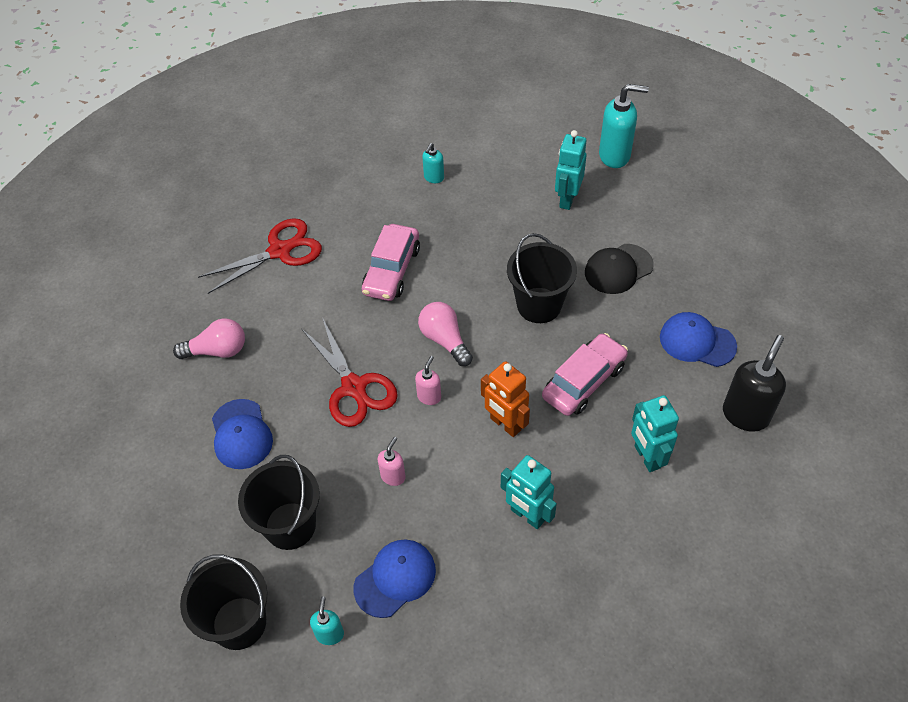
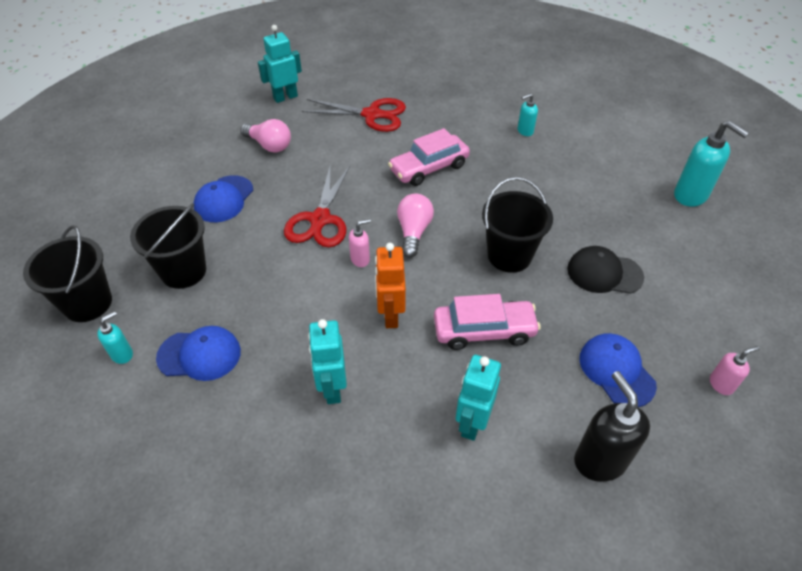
camera: 40 degrees right, 5 degrees down
pink soap dispenser [377,437,406,486] -> pink soap dispenser moved to [710,346,760,395]
turquoise robot [555,130,587,210] -> turquoise robot moved to [258,25,302,103]
black soap dispenser [723,335,786,432] -> black soap dispenser turned 90 degrees counterclockwise [574,371,650,482]

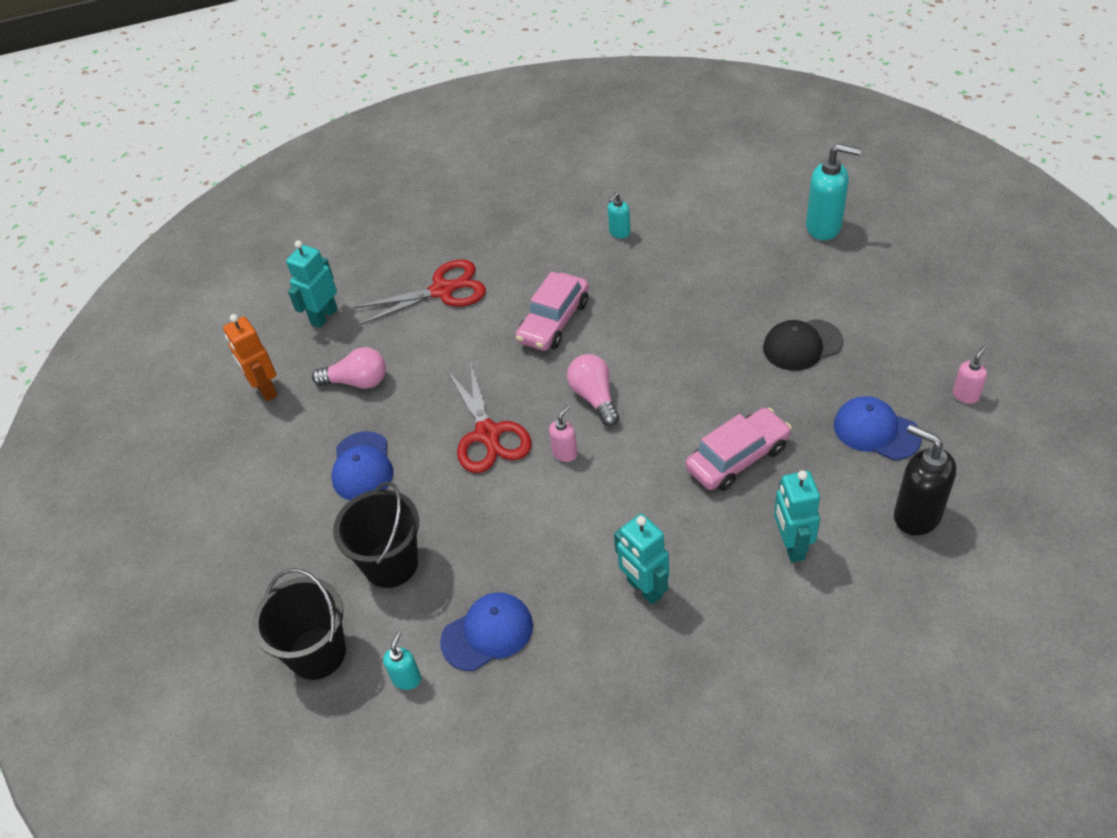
camera: 25 degrees left, 0 degrees up
orange robot [375,243,406,328] -> orange robot moved to [223,314,278,401]
black bucket [482,177,553,273] -> none

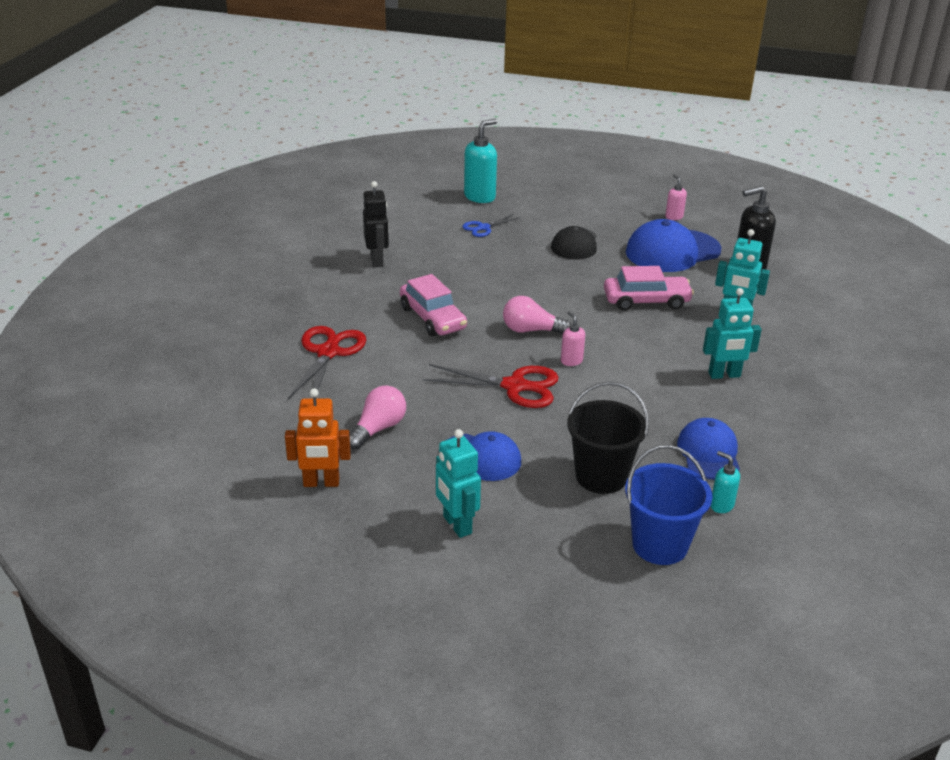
camera: 65 degrees left, 15 degrees down
black bucket [252,568,346,680] -> blue bucket [625,445,713,565]
turquoise robot [286,240,338,328] -> turquoise robot moved to [436,429,481,538]
turquoise soap dispenser [608,192,631,239] -> black robot [363,181,389,268]
pink car [686,408,792,491] -> pink car turned 90 degrees clockwise [604,266,694,311]
blue cap [834,396,922,460] -> blue cap [626,219,722,272], size x1.56
none -> blue scissors [462,214,521,237]

